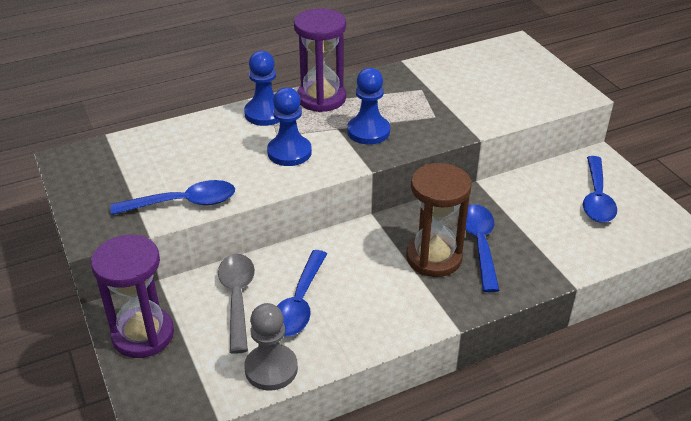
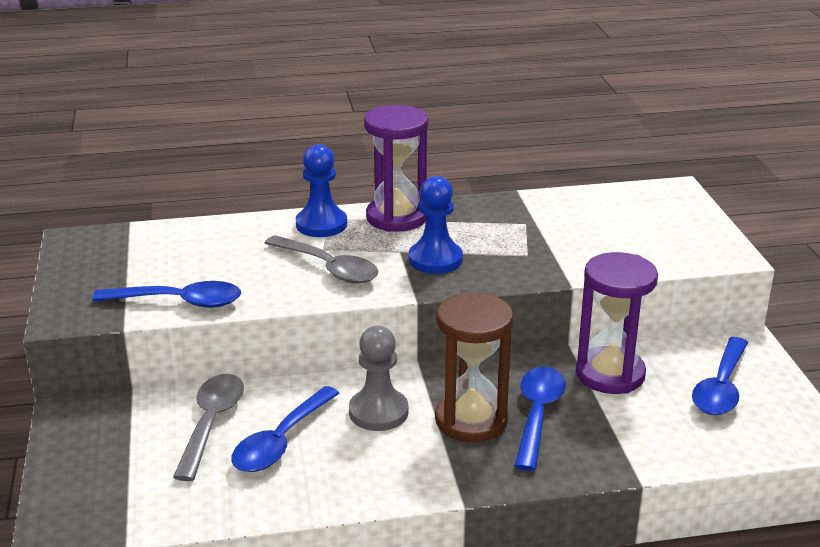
camera: 15 degrees right, 10 degrees down
purple hourglass [91,235,174,358] -> purple hourglass moved to [576,252,658,394]
grey pawn [244,303,298,391] -> grey pawn moved to [349,326,409,431]
blue pawn [267,88,312,166] -> grey spoon [265,235,378,284]

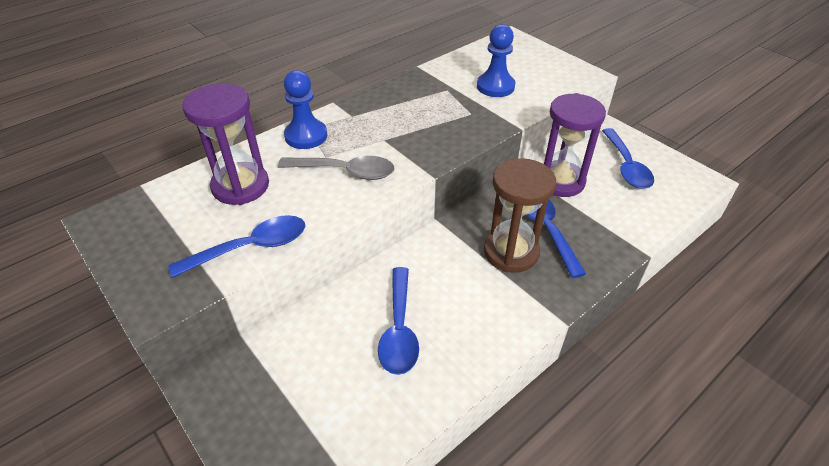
camera: 30 degrees left, 15 degrees up
grey spoon [173,374,244,481] -> none
grey pawn [349,326,409,431] -> none
purple hourglass [364,105,428,232] -> purple hourglass moved to [182,83,269,205]
blue pawn [409,176,463,274] -> blue pawn moved to [477,24,516,97]

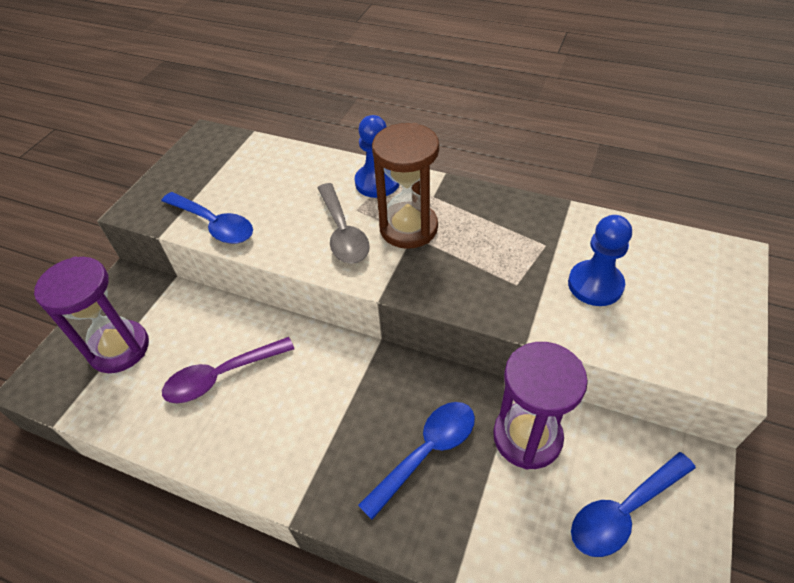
camera: 65 degrees right, 5 degrees up
purple hourglass [182,83,269,205] -> purple hourglass moved to [34,257,149,373]
blue spoon [378,267,419,375] -> purple spoon [162,337,294,403]
brown hourglass [484,158,556,273] -> brown hourglass moved to [372,123,439,249]

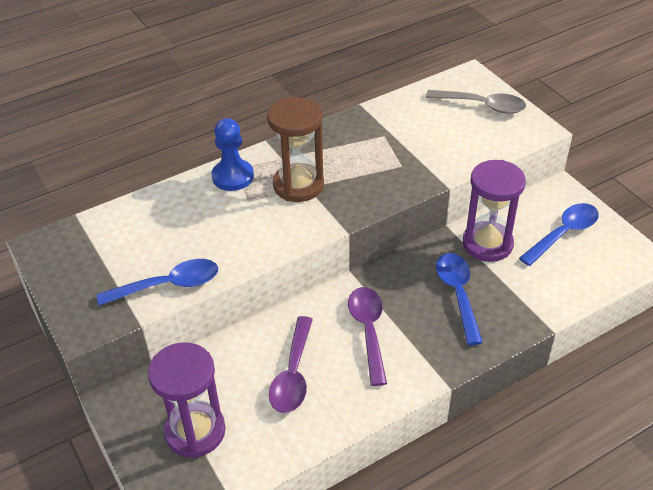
camera: 55 degrees left, 5 degrees down
grey spoon [318,183,370,264] -> grey spoon moved to [426,90,526,114]
blue pawn [568,215,632,306] -> none
blue spoon [571,452,696,557] -> blue spoon turned 135 degrees counterclockwise [519,203,599,266]
none -> purple spoon [348,287,387,386]

